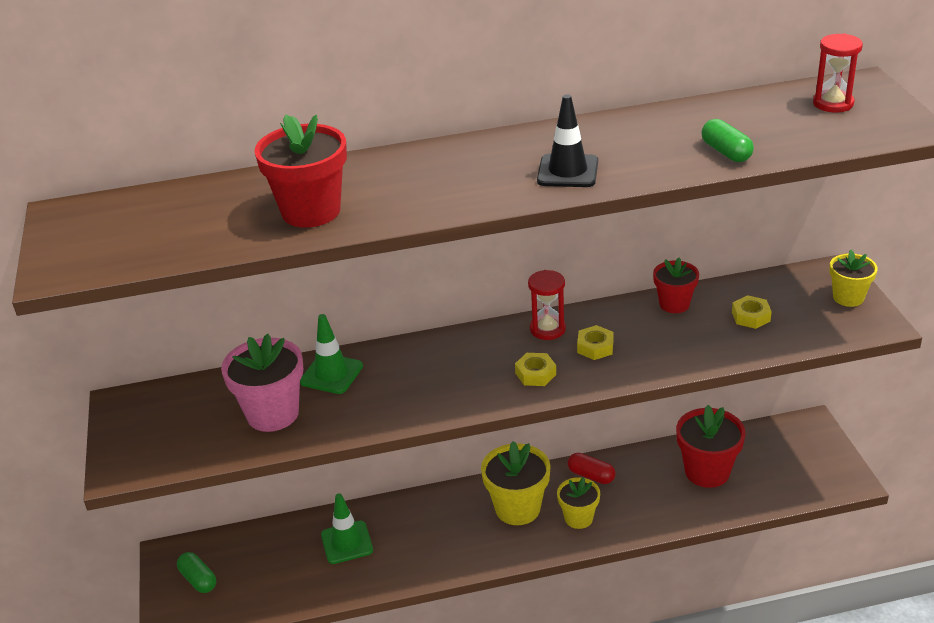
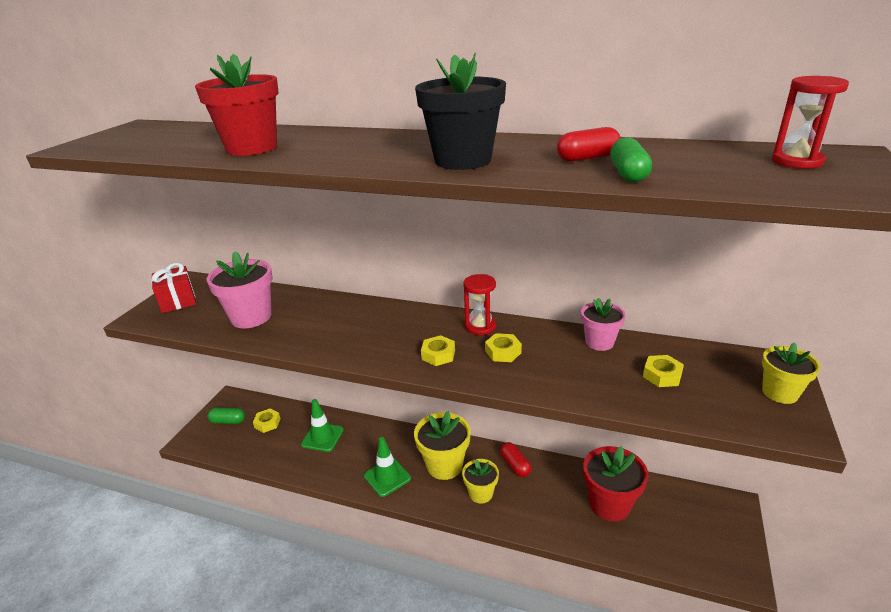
camera: 30 degrees right, 5 degrees down
green capsule [177,552,216,593] -> green capsule turned 75 degrees counterclockwise [208,408,245,424]
green traffic cone [300,314,363,394] -> green traffic cone moved to [364,437,411,497]
black traffic cone [537,94,598,187] -> black flower pot [415,53,506,170]
red flower pot [653,258,699,313] -> pink flower pot [581,298,626,351]
none -> red gift [151,263,196,313]
none -> yellow nut [253,409,281,433]
none -> red capsule [557,127,621,162]

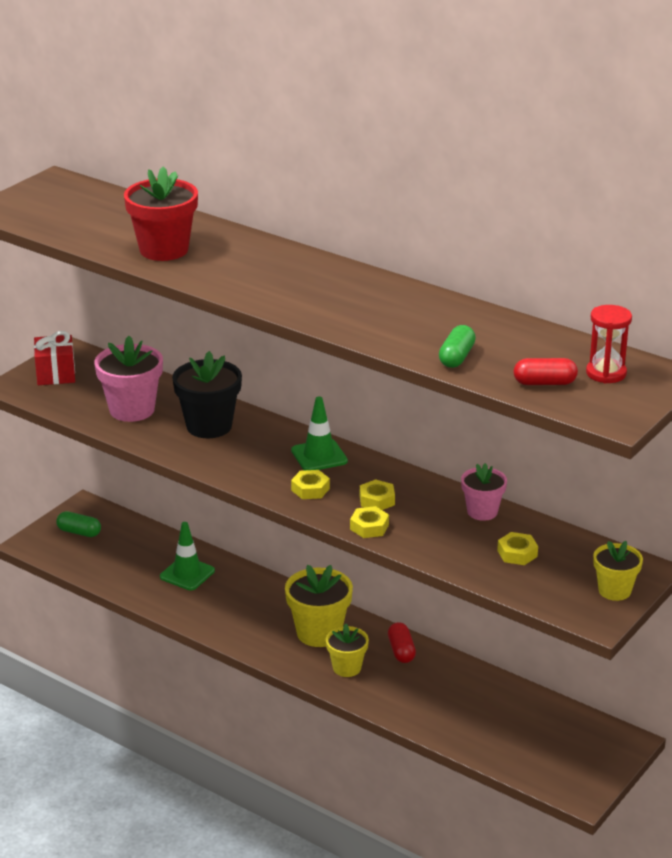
camera: 15 degrees right, 0 degrees up
yellow nut [253,409,281,433] -> yellow nut moved to [350,506,389,538]
green traffic cone [364,437,411,497] -> green traffic cone moved to [291,396,348,470]
black flower pot [415,53,506,170] -> black flower pot moved to [172,351,242,438]
red hourglass [463,274,496,335] -> none
red capsule [557,127,621,162] -> red capsule moved to [514,358,578,385]
red flower pot [583,446,648,521] -> none

